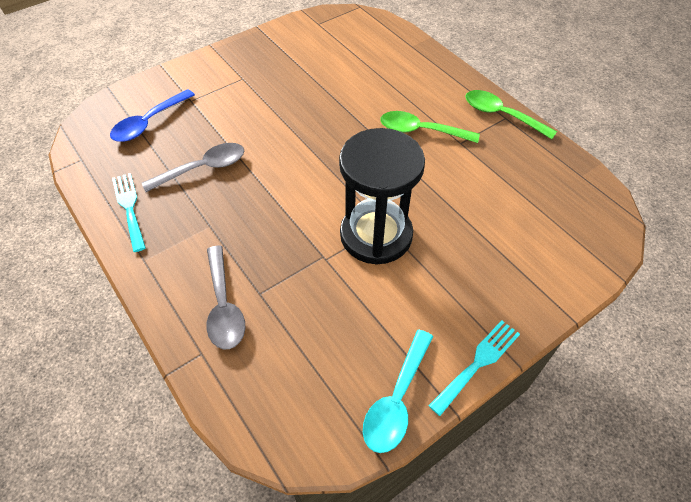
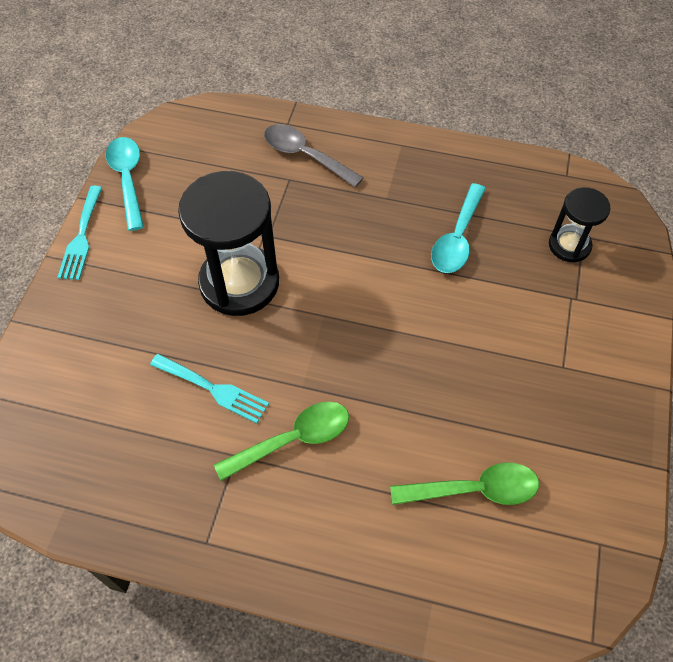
camera: 140 degrees right, 5 degrees up
blue spoon [110,89,195,142] -> black hourglass [549,187,611,262]
turquoise fork [112,173,146,252] -> turquoise fork moved to [150,354,269,423]
grey spoon [142,143,244,192] -> turquoise spoon [431,183,486,273]
green spoon [465,90,557,139] -> green spoon moved to [390,463,539,505]

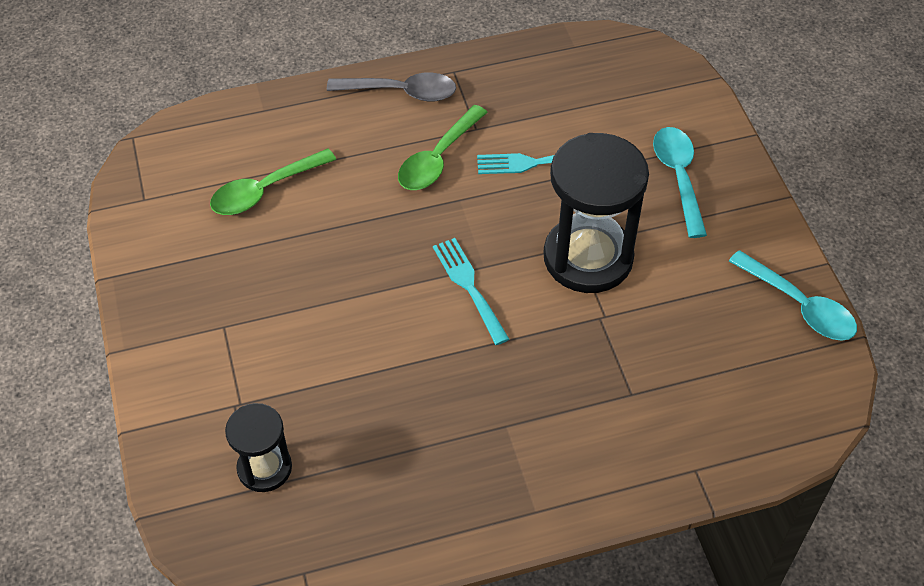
camera: 150 degrees right, 5 degrees down
turquoise fork [57,186,102,280] -> turquoise fork moved to [433,238,509,345]
grey spoon [264,124,364,187] -> grey spoon moved to [327,72,456,102]
turquoise spoon [431,183,486,273] -> turquoise spoon moved to [653,127,707,238]

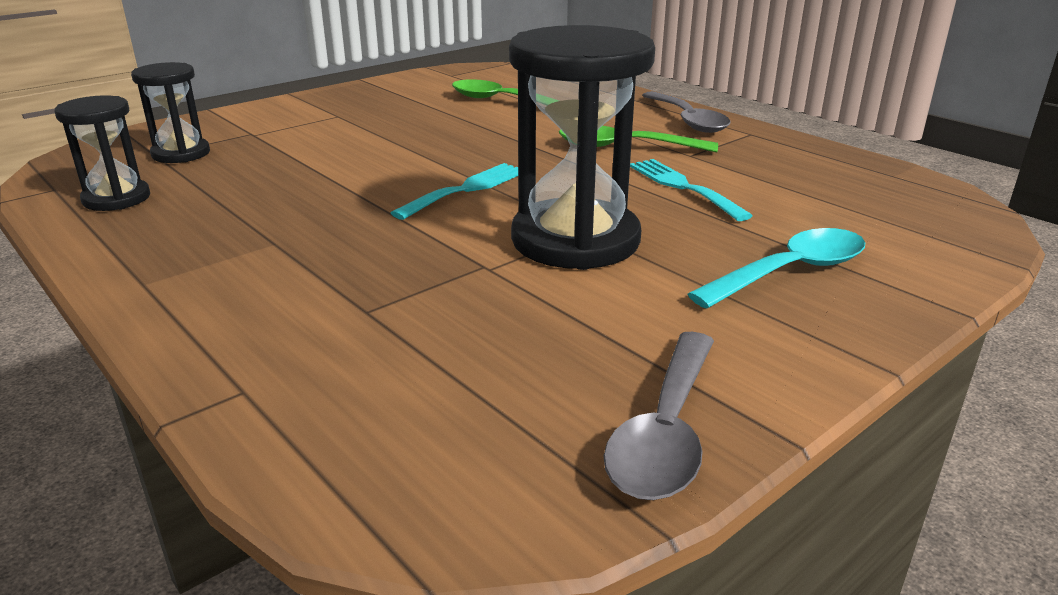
camera: 65 degrees right, 25 degrees down
turquoise spoon [729,250,857,341] -> grey spoon [603,332,714,500]
none -> black hourglass [54,95,150,211]

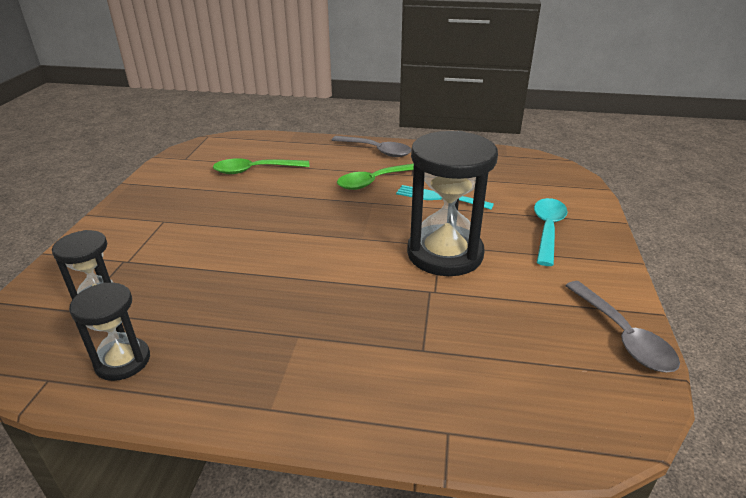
camera: 40 degrees left, 5 degrees up
turquoise fork [391,163,519,220] -> none

